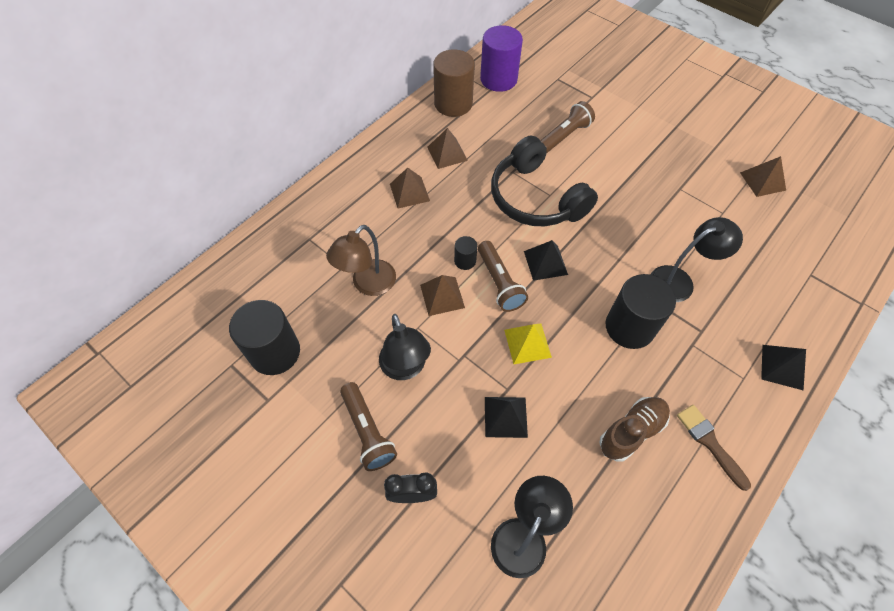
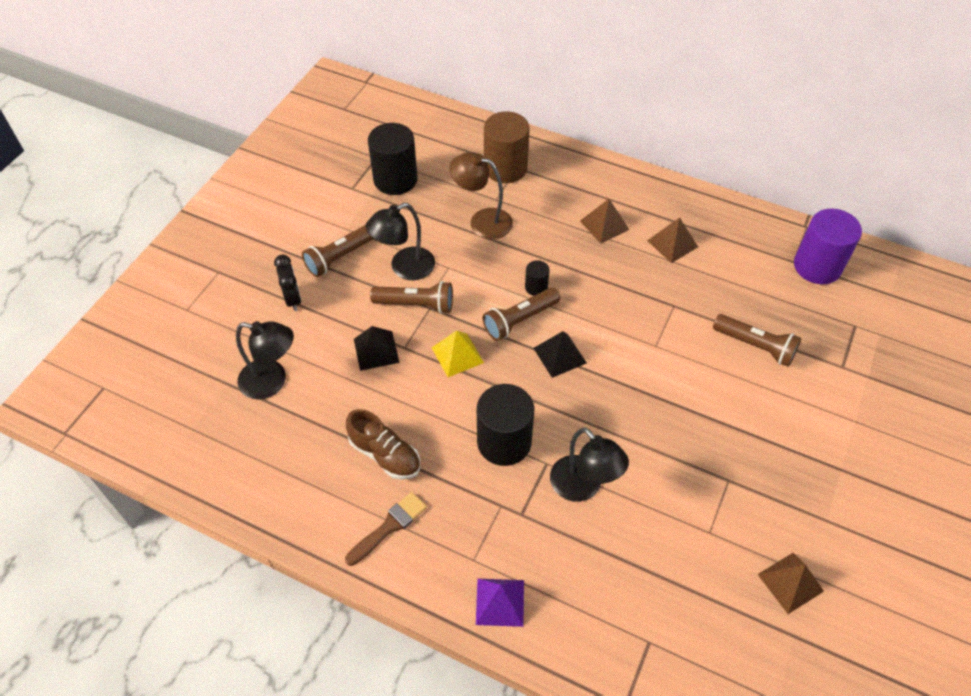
camera: 75 degrees right, 5 degrees down
brown pyramid [420,275,465,316] -> none
brown cylinder [433,50,475,117] -> brown cylinder moved to [484,111,530,183]
black headphones [491,135,598,226] -> none
black pyramid [761,345,806,391] -> purple pyramid [476,579,524,627]
none -> brown flashlight [370,281,453,314]

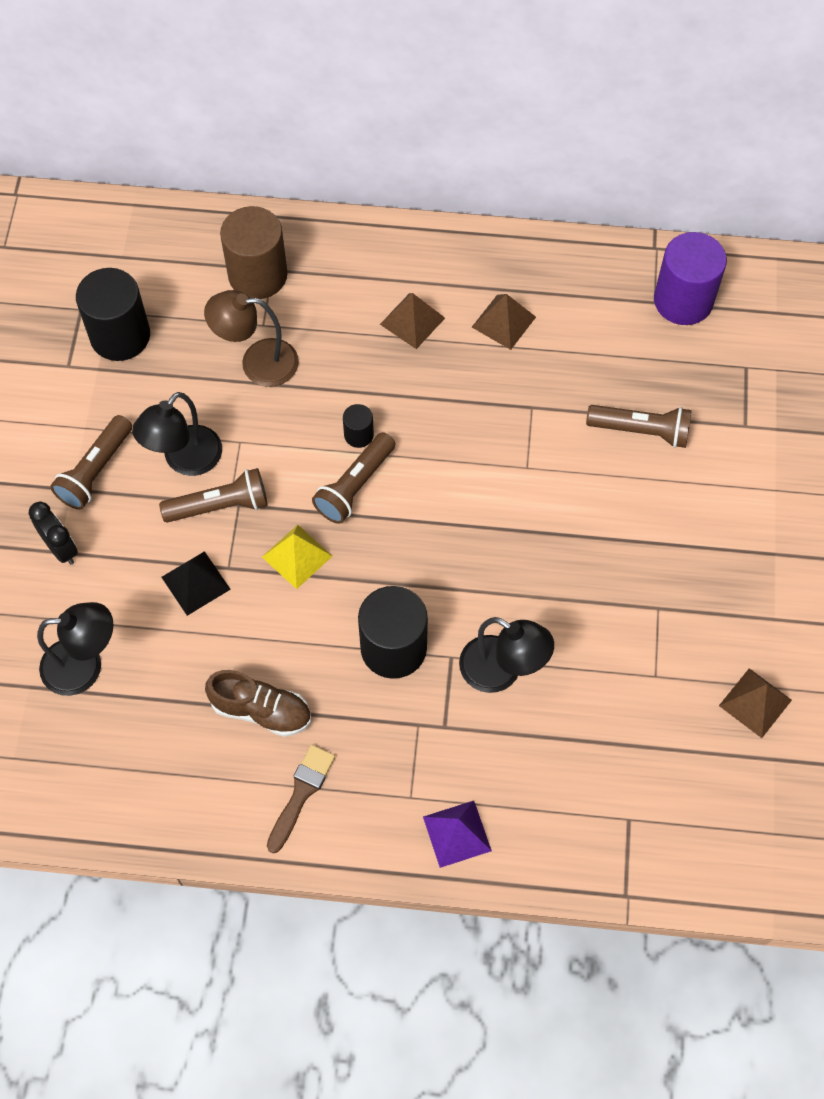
camera: 20 degrees left, 10 degrees up
black pyramid [533,331,587,378] -> none

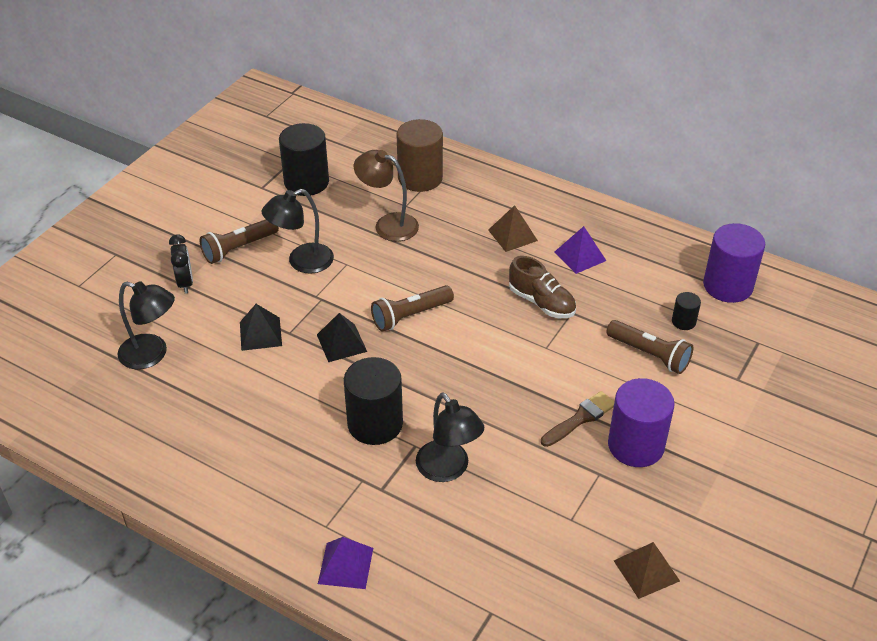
camera: 25 degrees right, 20 degrees down
brown flashlight [159,468,268,523] -> none
brown shoe [205,670,311,737] -> brown shoe moved to [509,256,576,318]
yellow pyramid [262,525,332,589] -> black pyramid [317,313,367,362]
brown brush [267,745,335,853] -> brown brush moved to [541,391,614,447]
black cylinder [343,404,374,448] -> black cylinder moved to [672,292,701,330]
brown pyramid [472,294,536,350] -> purple pyramid [555,226,606,274]
none -> purple cylinder [608,378,675,467]

